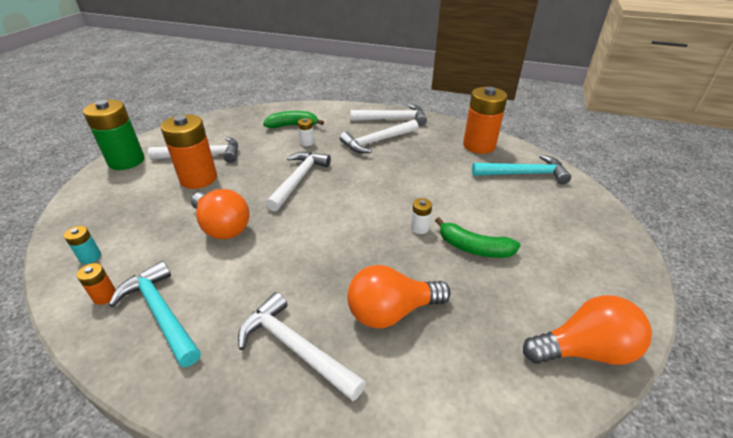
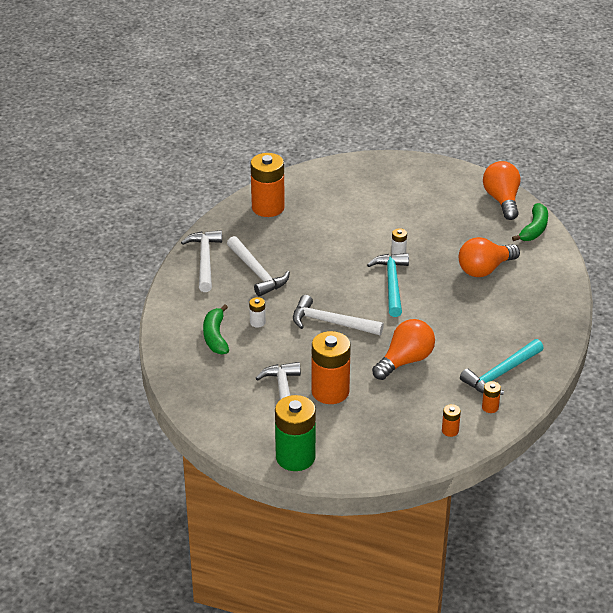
camera: 90 degrees left, 0 degrees up
turquoise battery [64,226,101,264] -> orange battery [442,404,461,437]
white hammer [238,292,366,401] -> none
orange light bulb [347,265,451,328] -> orange light bulb turned 75 degrees clockwise [459,237,520,277]
green banana [435,217,521,258] -> green banana moved to [512,203,548,241]
turquoise hammer [472,155,571,184] -> turquoise hammer moved to [367,253,409,317]

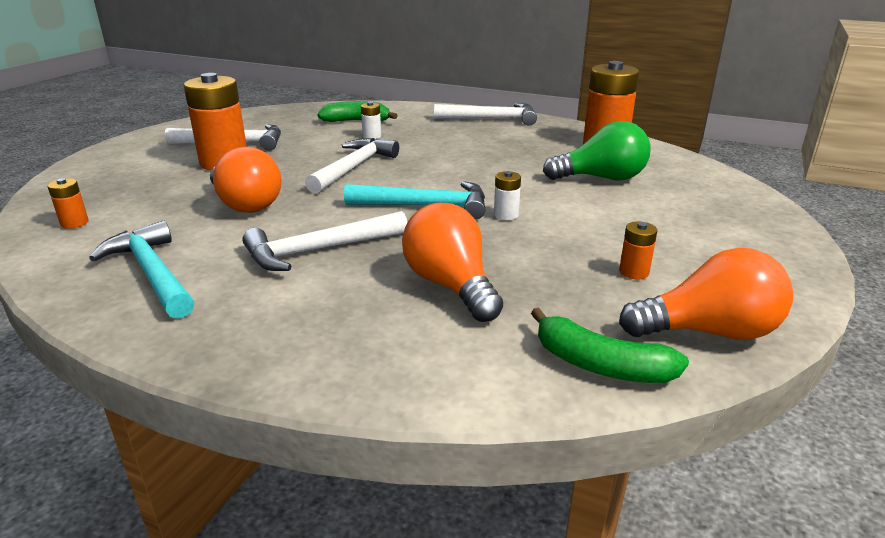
camera: 95 degrees right, 10 degrees down
white hammer [227,236,290,296] -> white hammer moved to [242,211,407,271]
green battery [275,395,316,471] -> none
orange battery [482,381,501,413] -> orange battery moved to [619,222,657,279]
none -> green light bulb [543,121,651,180]

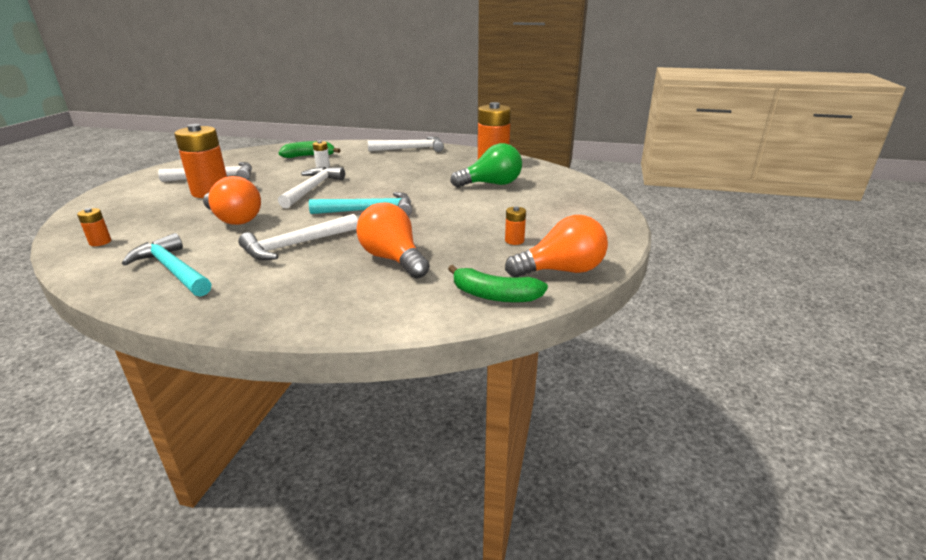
camera: 10 degrees left, 0 degrees up
white battery [494,171,521,220] -> none

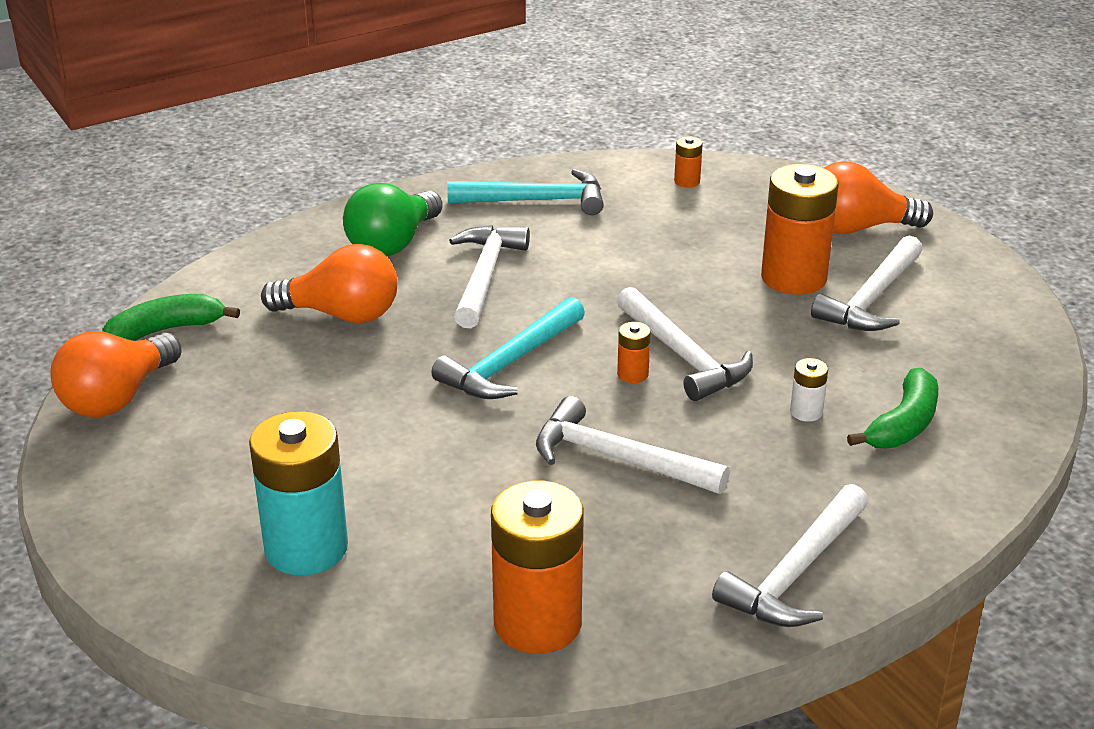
camera: 135 degrees right, 5 degrees up
orange light bulb [203,176,261,225] -> orange light bulb moved to [824,161,933,234]
green light bulb [450,143,522,187] -> green light bulb moved to [343,183,443,256]
orange battery [505,206,526,245] -> orange battery moved to [617,322,651,383]
none -> turquoise battery [249,411,348,575]
none -> white hammer [536,396,730,494]

